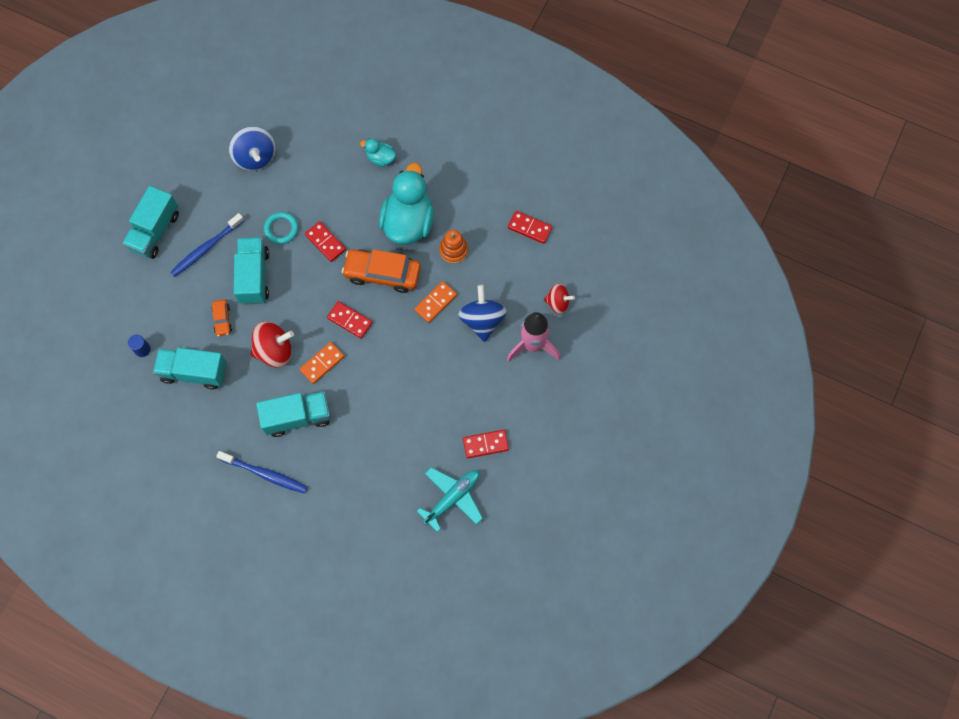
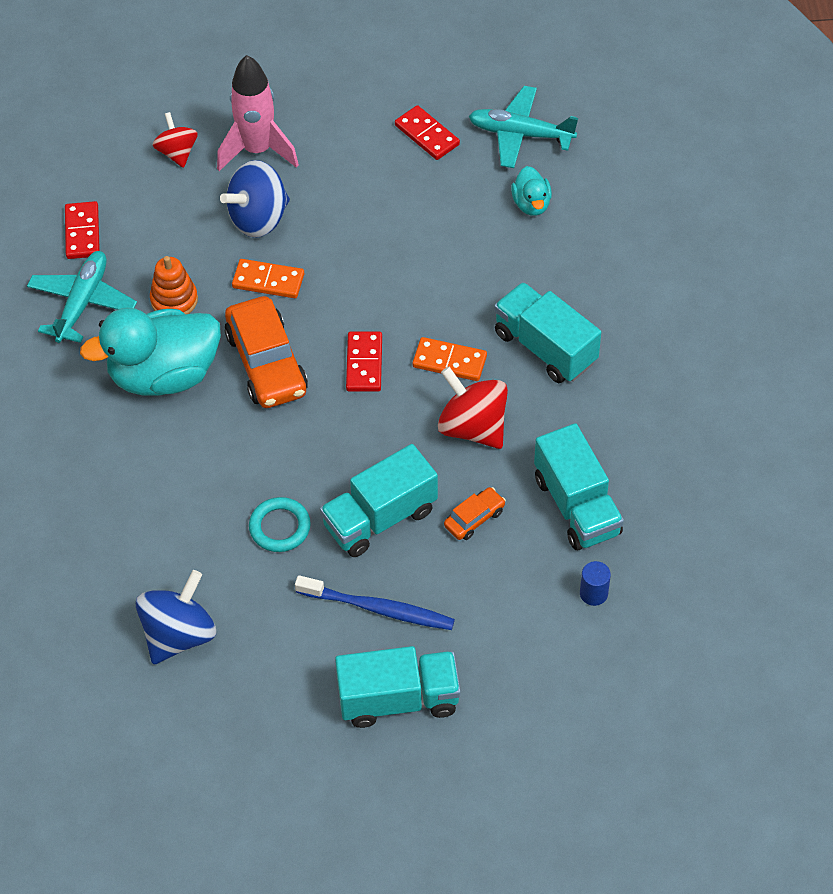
camera: 120 degrees left, 15 degrees down
blue toothbrush [216,451,308,494] -> none
red domino [305,221,346,262] -> none
turquoise duck [360,138,396,167] -> turquoise duck moved to [511,166,552,216]
none -> turquoise plane [27,251,137,343]

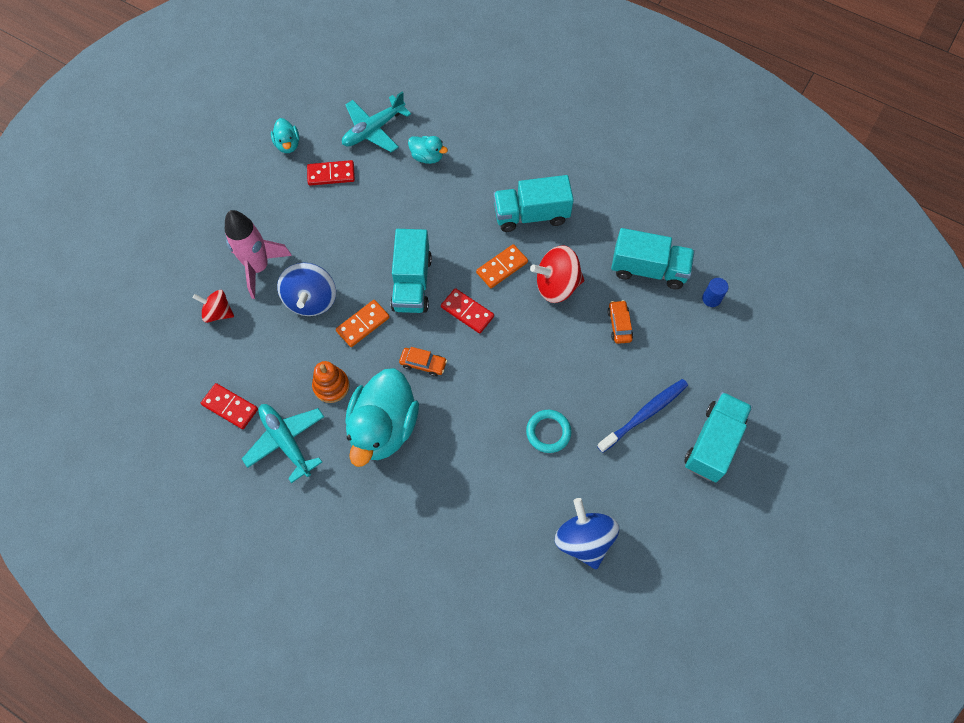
camera: 55 degrees left, 10 degrees up
orange car [225,296,308,408] -> orange car [399,347,447,377], size x0.49
turquoise truck [320,444,438,557] -> turquoise truck moved to [390,229,432,313]
none -> turquoise duck [271,118,299,153]

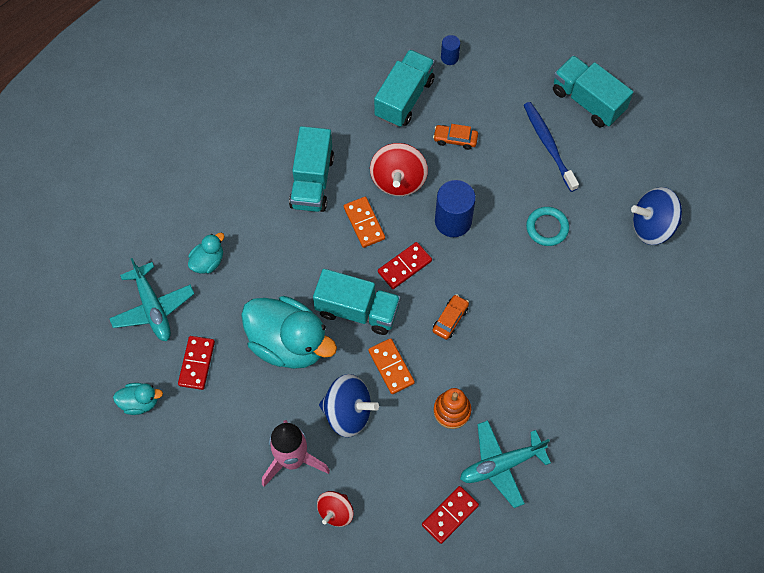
camera: 75 degrees left, 0 degrees up
turquoise duck [345,368,419,467] -> turquoise duck moved to [241,296,337,369]
none -> blue cylinder [435,180,476,237]

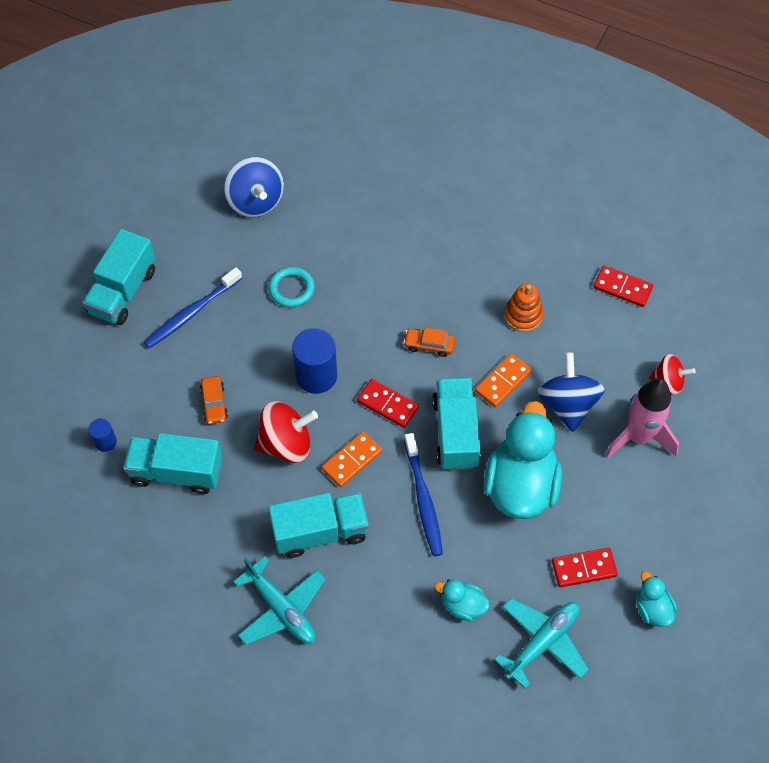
camera: 110 degrees left, 5 degrees down
turquoise plane [460,420,551,508] -> turquoise plane moved to [233,556,326,645]
none -> blue toothbrush [404,433,443,556]

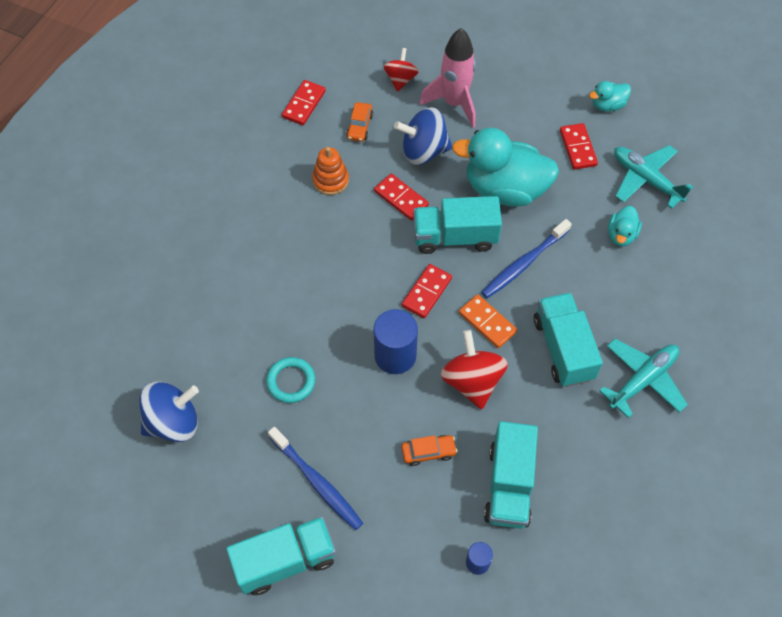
camera: 90 degrees left, 0 degrees up
turquoise truck [82,229,155,325] -> turquoise truck turned 45 degrees counterclockwise [226,517,336,595]
orange car [403,327,455,357] -> orange car moved to [346,102,373,142]
blue toothbrush [404,433,443,556] -> blue toothbrush turned 150 degrees clockwise [481,219,572,298]
orange domino [475,353,532,407] -> red domino [374,174,429,220]

